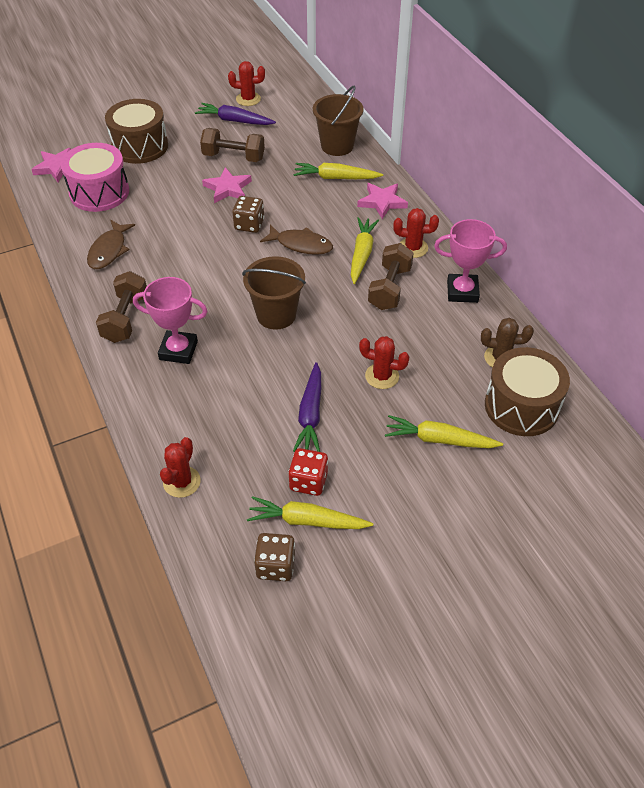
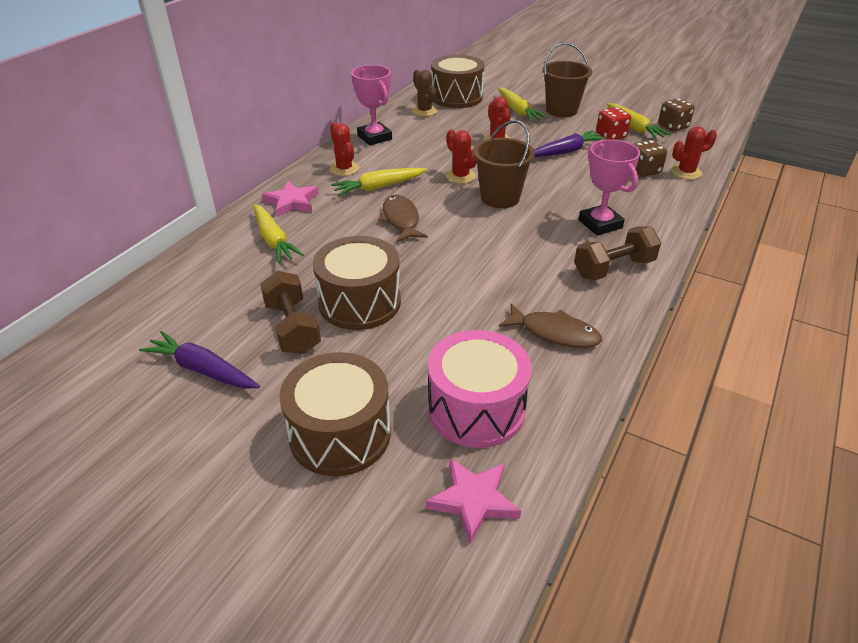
camera: 125 degrees left, 10 degrees down
brown fish [87,220,135,269] -> brown fish turned 45 degrees clockwise [499,303,602,348]
purple carrot [195,103,276,125] -> purple carrot turned 135 degrees clockwise [139,331,260,388]
pink star [202,167,252,203] -> brown drum [313,236,401,330]
red cactus [228,61,265,106] -> red cactus moved to [446,129,477,184]
brown dice [232,196,264,233] -> brown dice moved to [633,140,667,177]
brown bucket [313,86,364,156] -> brown bucket moved to [543,43,592,117]
brown dumbbell [368,243,414,310] -> none

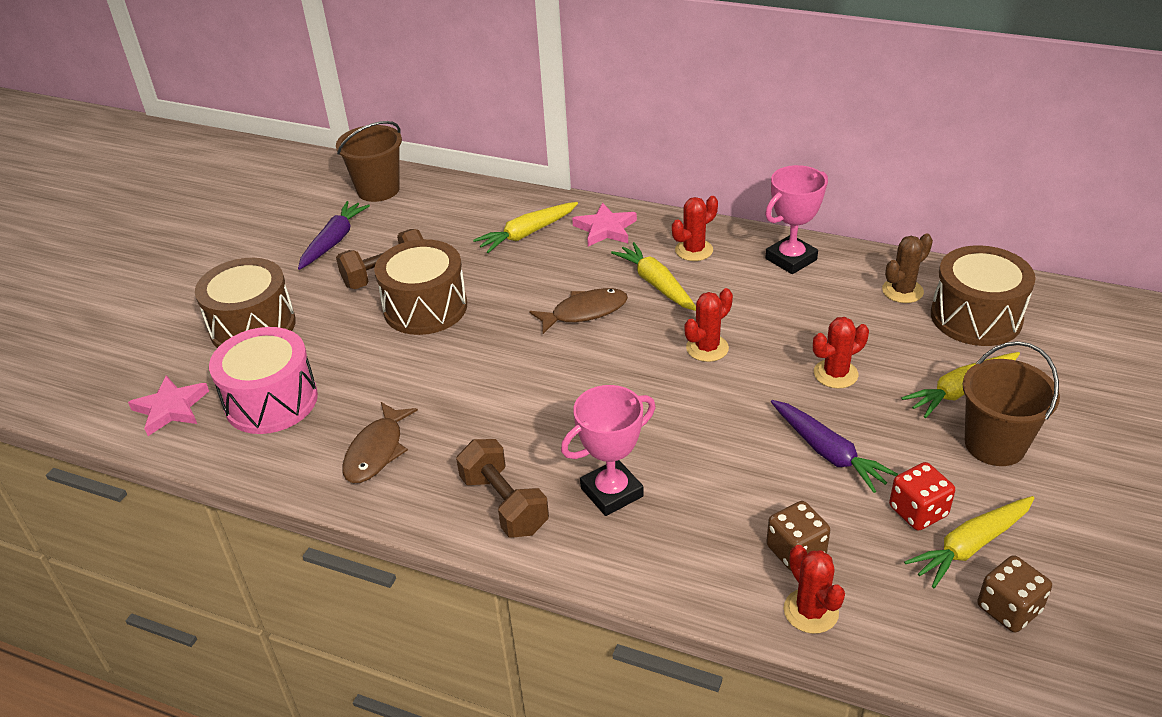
camera: 85 degrees right, 0 degrees up
brown bucket [473,120,535,208] -> brown bucket moved to [336,121,402,202]

